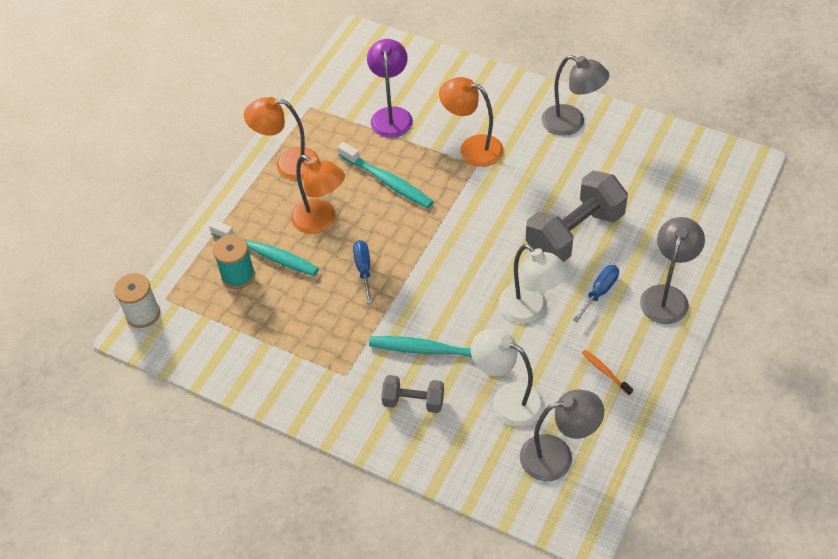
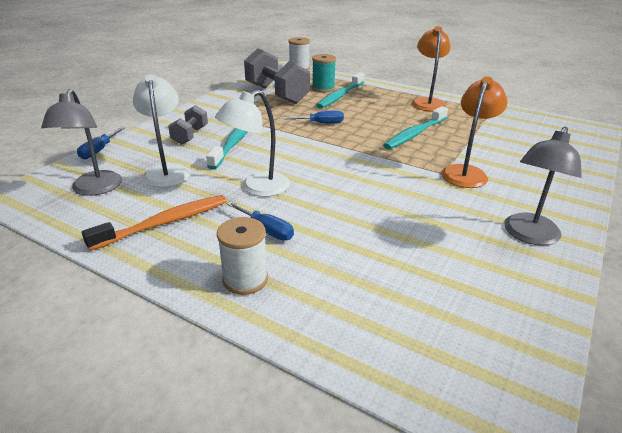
camera: 90 degrees right, 20 degrees down
orange lamp [291,155,345,234] -> none
purple lamp [367,39,413,138] -> none
white lamp [471,329,544,426] -> white lamp turned 45 degrees counterclockwise [133,74,190,188]
grey dumbbell [526,171,628,262] -> grey dumbbell moved to [244,48,310,104]
orange toothbrush [582,350,633,395] -> orange toothbrush [82,195,227,251], size x2.02
grey lamp [640,217,705,324] -> white spool [217,217,268,295]
none -> blue screwdriver [77,127,126,159]

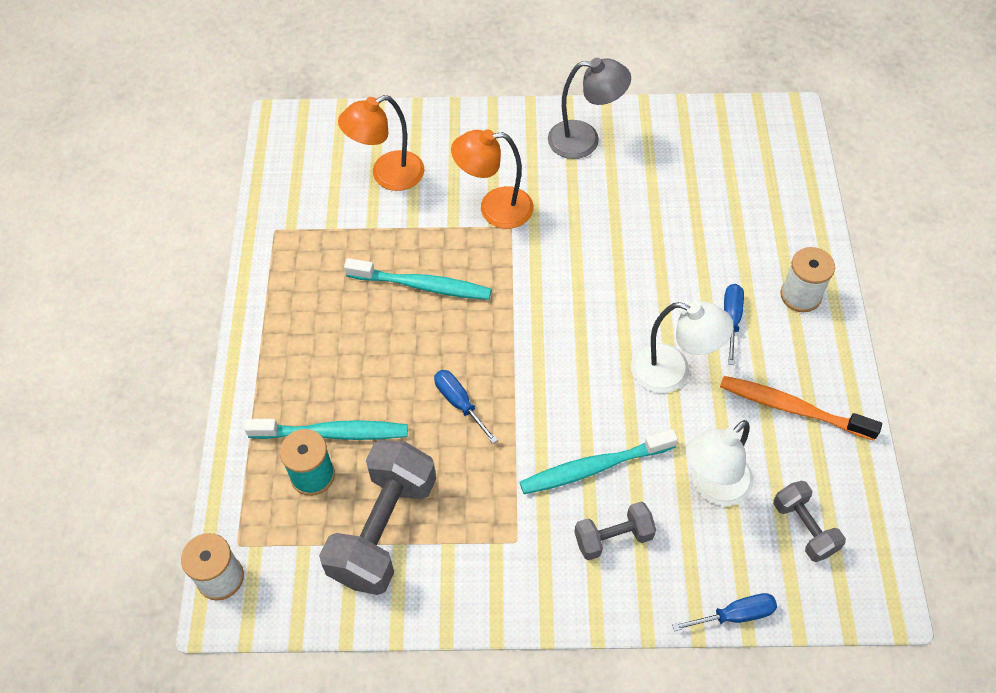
camera: 120 degrees left, 25 degrees up
grey lamp [41,89,122,196] -> grey dumbbell [773,481,846,562]
orange lamp [412,26,450,111] -> orange lamp moved to [338,95,424,191]

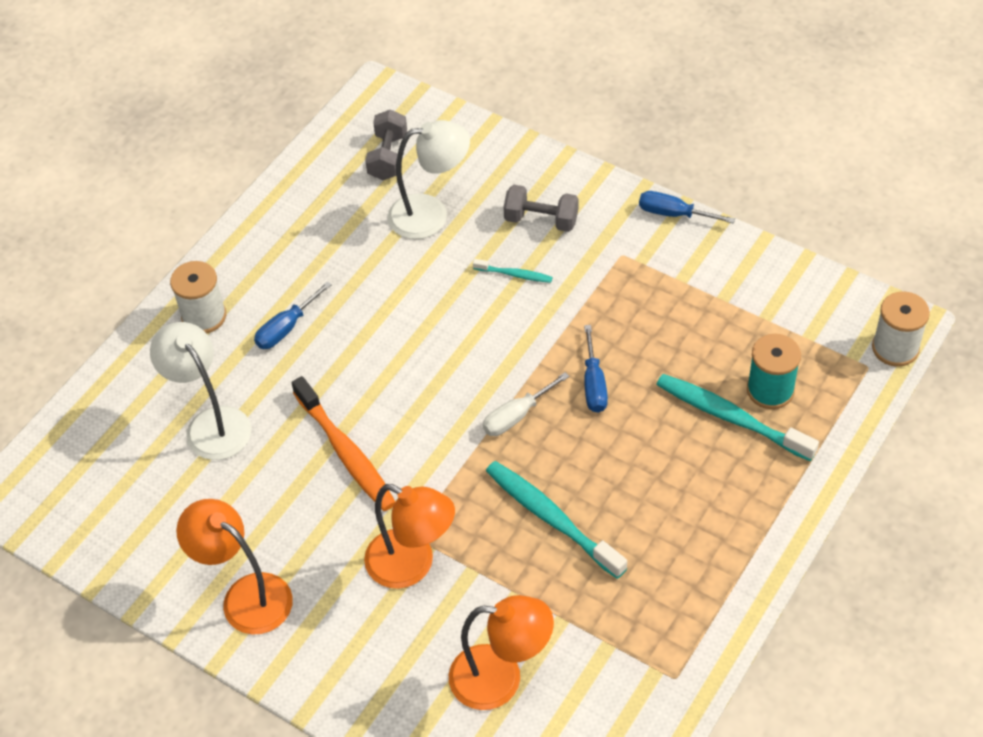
camera: 145 degrees left, 5 degrees down
grey dumbbell [319,440,436,595] -> none
turquoise toothbrush [520,429,678,494] -> turquoise toothbrush [473,259,552,283], size x0.50
grey lamp [548,58,631,159] -> orange lamp [176,499,293,635]
white lamp [631,302,734,393] -> white lamp moved to [150,322,251,460]
blue screwdriver [672,593,777,631] -> blue screwdriver moved to [639,191,735,223]
orange toothbrush [720,376,882,441] -> orange toothbrush moved to [292,376,395,511]
none -> white screwdriver [483,372,570,436]

